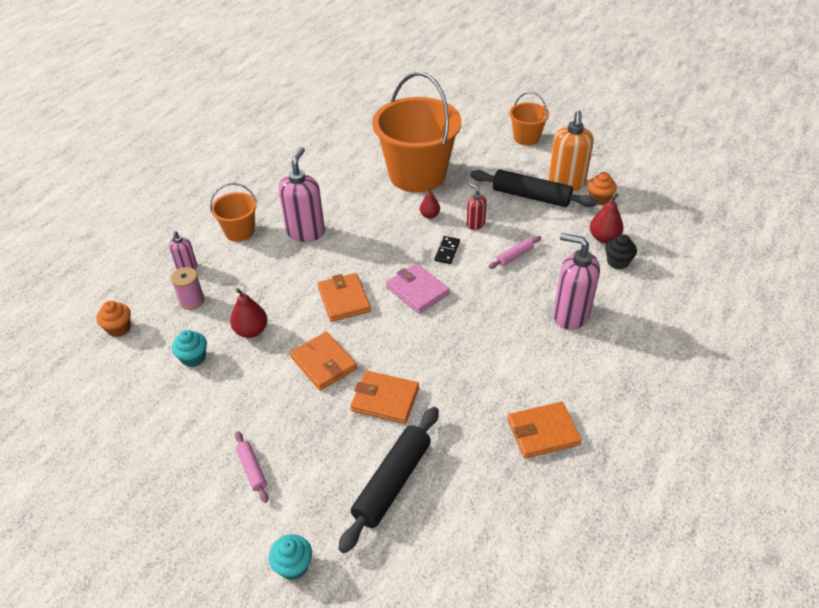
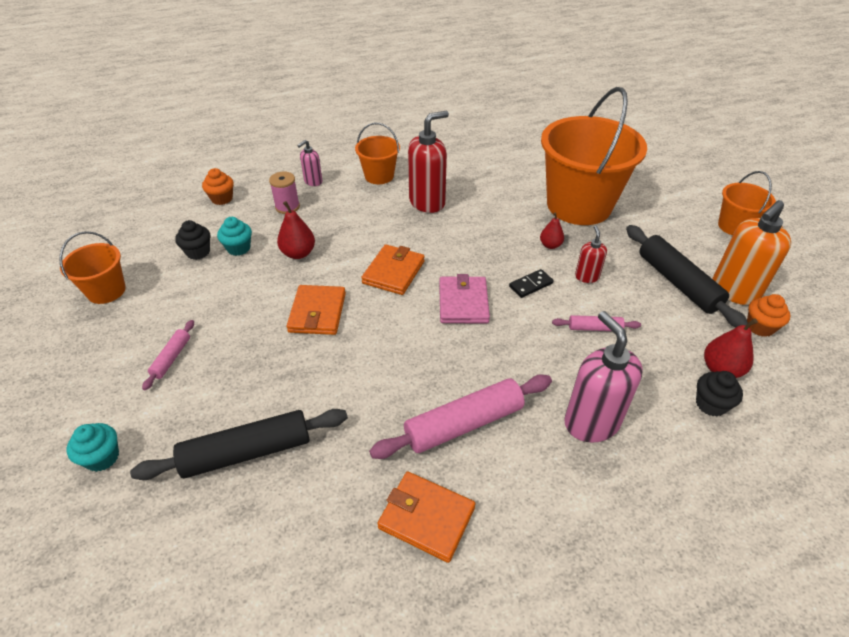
camera: 40 degrees right, 0 degrees up
pink soap dispenser [278,147,325,242] -> red soap dispenser [408,111,449,213]
orange wallet [350,371,419,424] -> none
none -> orange bucket [59,231,126,304]
none -> black cupcake [175,220,210,260]
none -> pink rolling pin [369,374,552,459]

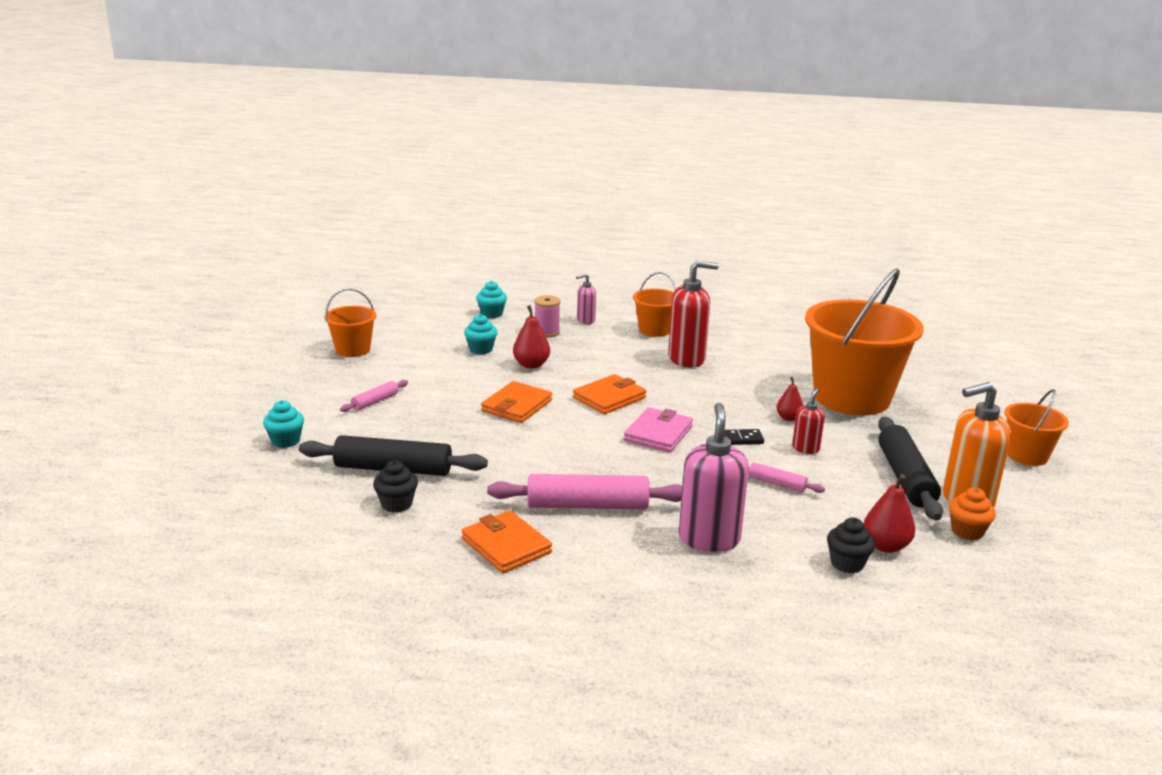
camera: 25 degrees right, 20 degrees down
black cupcake [175,220,210,260] -> black cupcake moved to [373,460,418,513]
orange cupcake [202,168,234,205] -> turquoise cupcake [476,281,507,318]

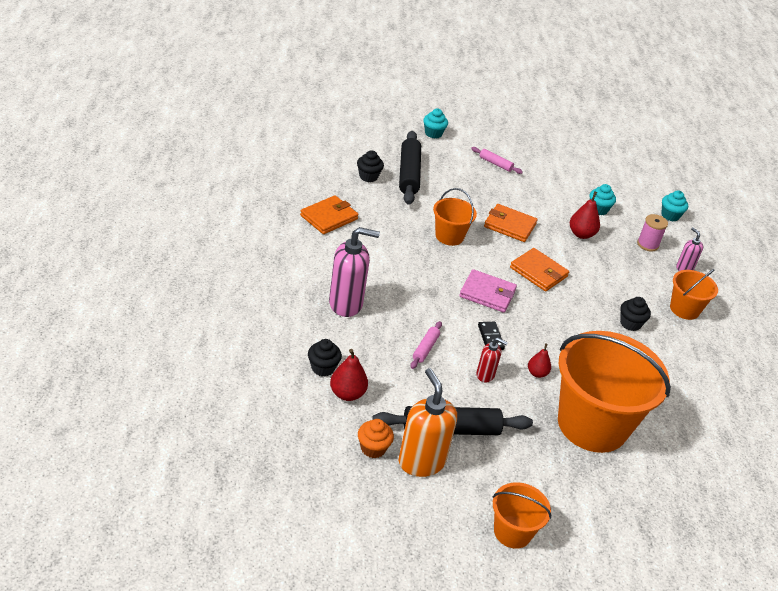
camera: 80 degrees right, 15 degrees up
orange bucket [324,288,376,357] -> orange bucket moved to [433,188,477,246]
pink rolling pin [487,474,682,509] -> none
red soap dispenser [668,261,719,367] -> black cupcake [620,297,651,331]

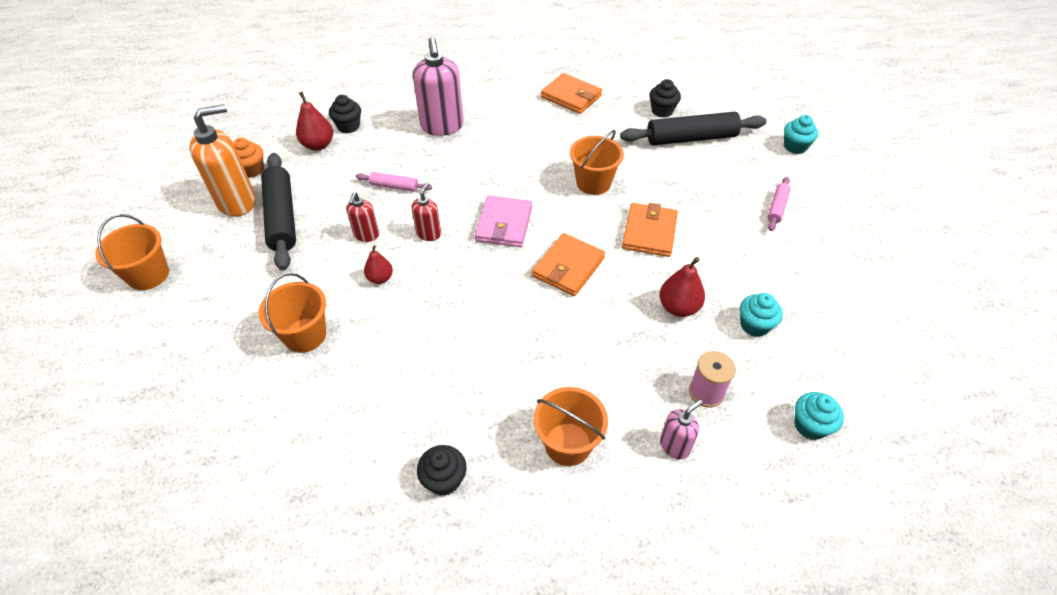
camera: 85 degrees right, 10 degrees up
black domino [478,322,505,350] -> red soap dispenser [411,182,441,241]
orange bucket [558,331,671,453] -> orange bucket [258,273,326,353], size x0.48
black cupcake [620,297,651,331] -> black cupcake moved to [417,445,467,496]

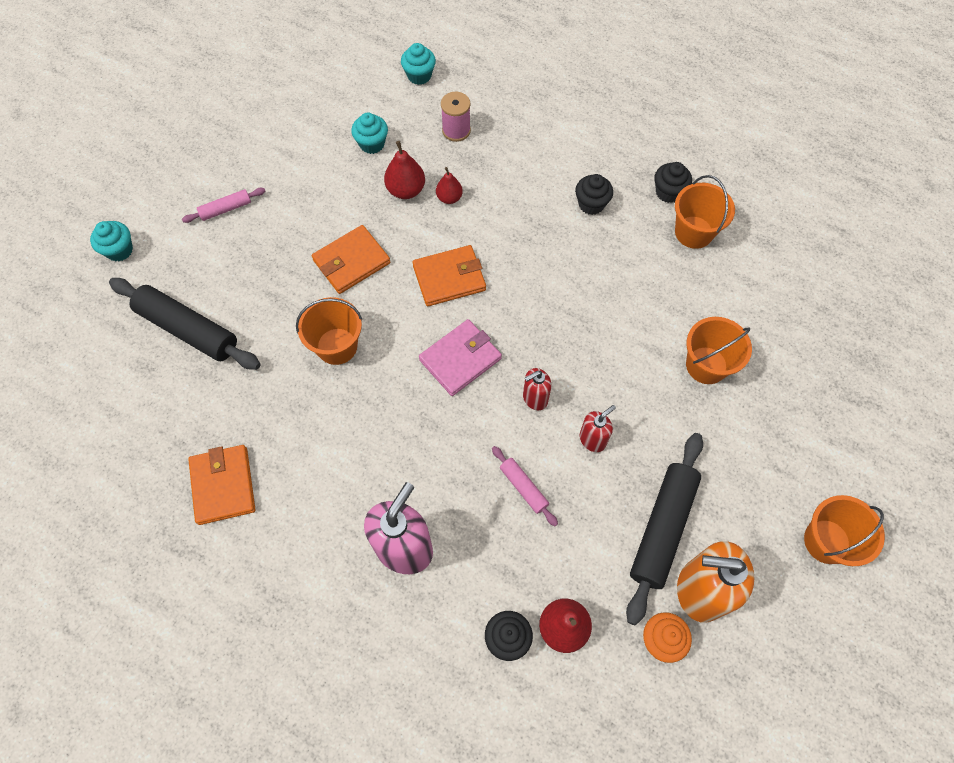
camera: 140 degrees left, 15 degrees up
red pear [364,245,393,284] -> red pear moved to [436,167,463,204]
orange bucket [534,387,608,466] -> orange bucket moved to [675,175,735,249]
black cupcake [649,79,681,118] -> black cupcake moved to [575,174,613,215]
pink soap dispenser [660,400,703,460] -> none

